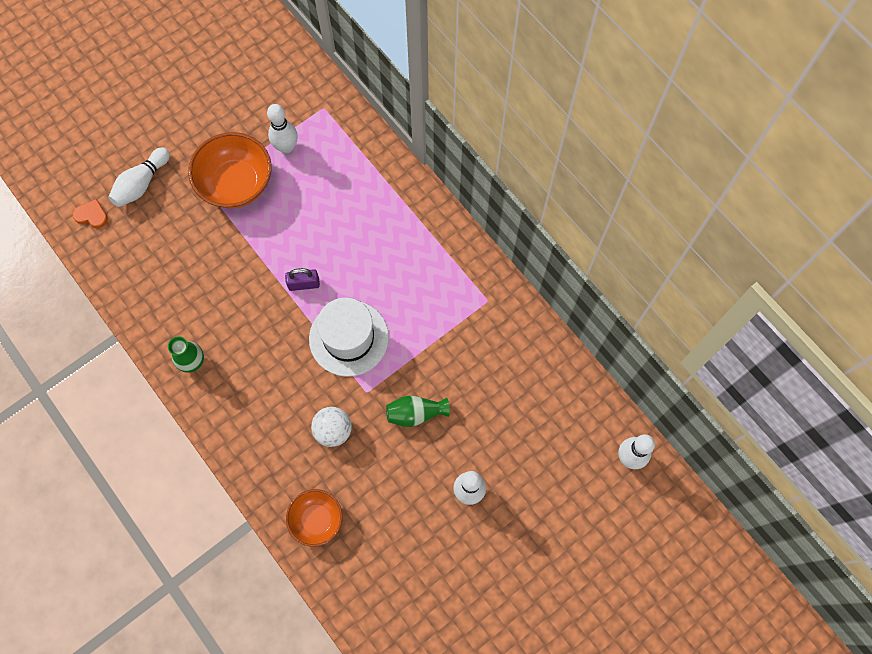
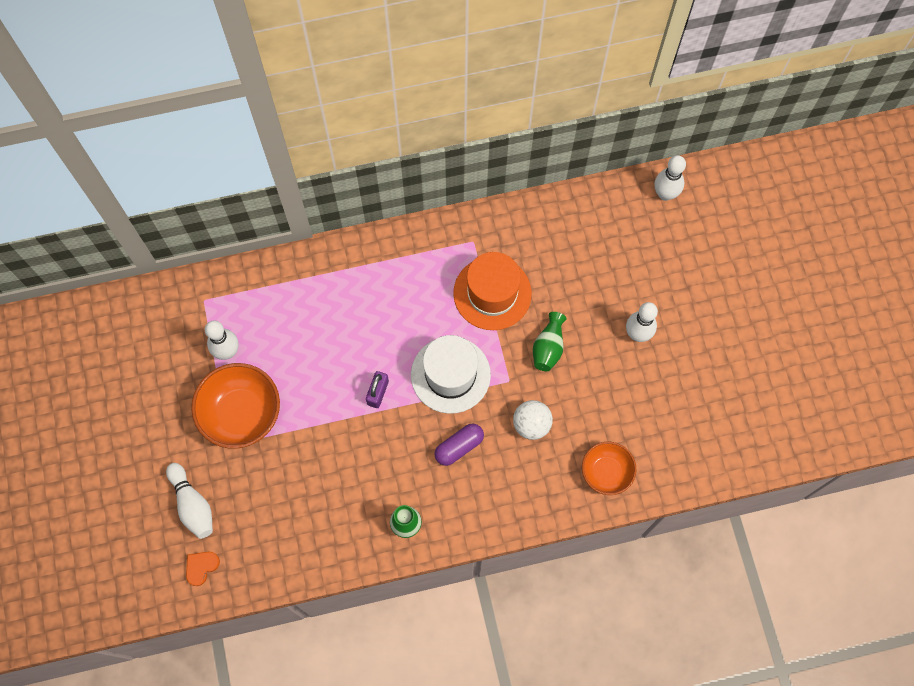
camera: 65 degrees left, 0 degrees up
none -> purple capsule [434,423,484,466]
none -> orange hat [453,252,532,330]

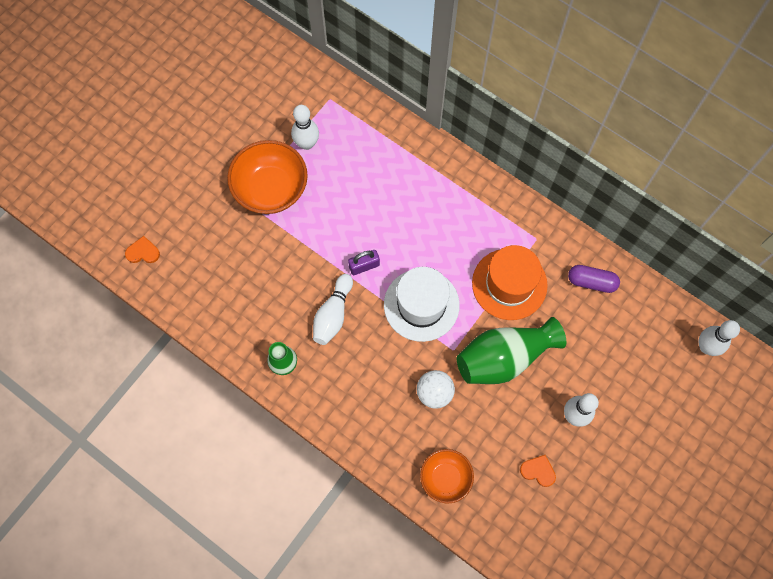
camera: 50 degrees right, 0 degrees up
white bowling pin [166,463,213,539] -> white bowling pin moved to [313,274,353,345]
purple capsule [434,423,484,466] -> purple capsule moved to [568,265,620,293]
green vase [533,312,567,371] -> green vase [457,317,566,384], size x1.84
none -> orange heart [520,455,556,487]

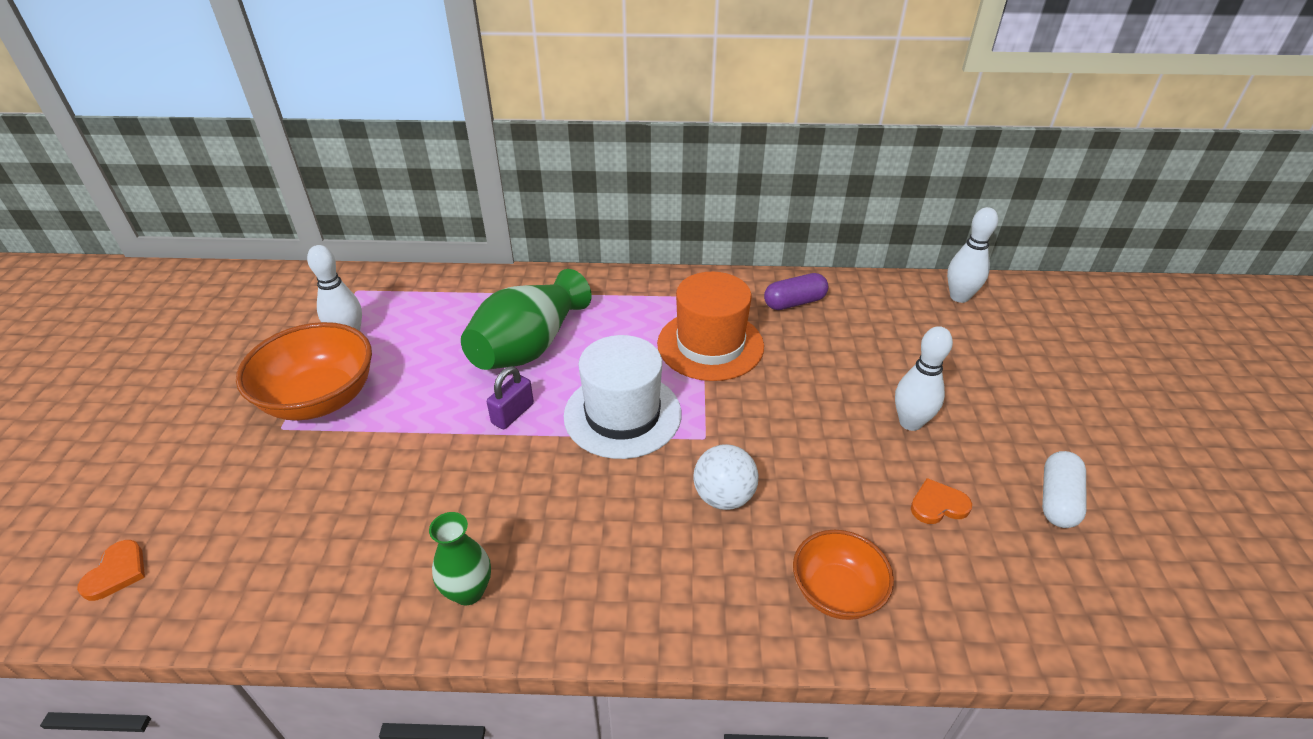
camera: 35 degrees left, 30 degrees down
orange heart [125,236,160,263] -> orange heart turned 135 degrees clockwise [77,540,145,601]
white bowling pin [313,274,353,345] -> none
green vase [457,317,566,384] -> green vase moved to [461,269,592,370]
none -> white capsule [1042,451,1087,528]

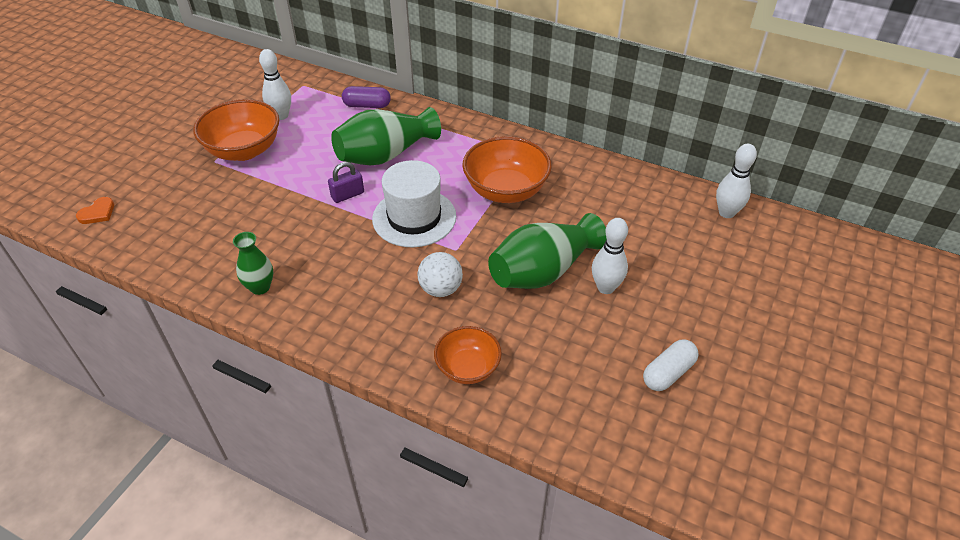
camera: 25 degrees right, 5 degrees up
orange hat [657,272,764,381] -> orange bowl [462,136,552,203]
purple capsule [764,273,828,310] -> purple capsule moved to [342,86,391,108]
orange heart [911,478,972,524] -> none
none -> green vase [488,213,607,289]

